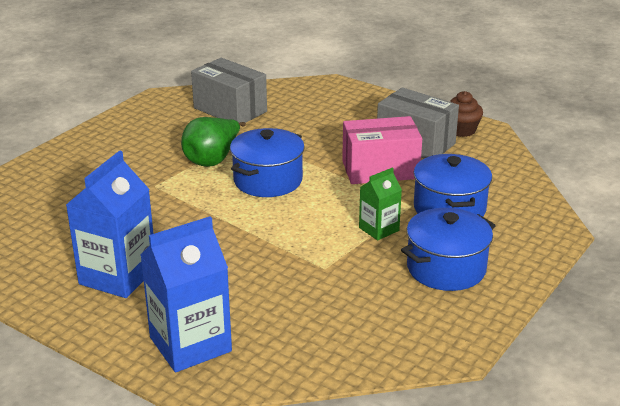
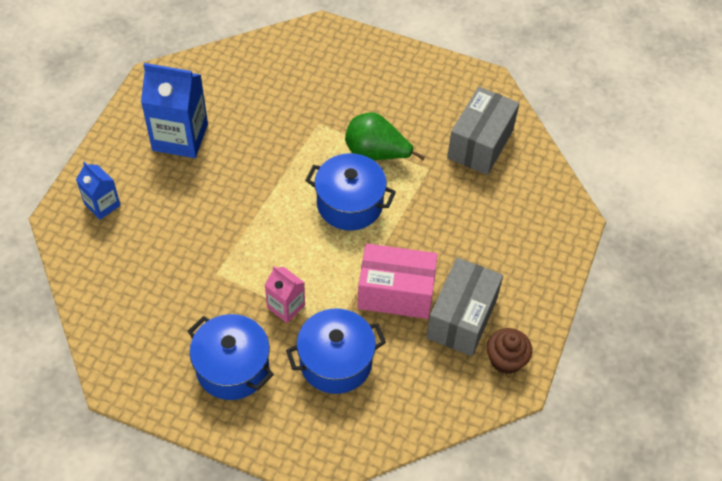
camera: 75 degrees right, 25 degrees up
blue carton [141,216,232,372] -> blue carton [76,162,121,220], size x0.55
pink box [342,116,422,184] -> pink box turned 60 degrees counterclockwise [357,243,438,319]
green carton [359,167,402,240] -> pink carton [265,266,305,323]

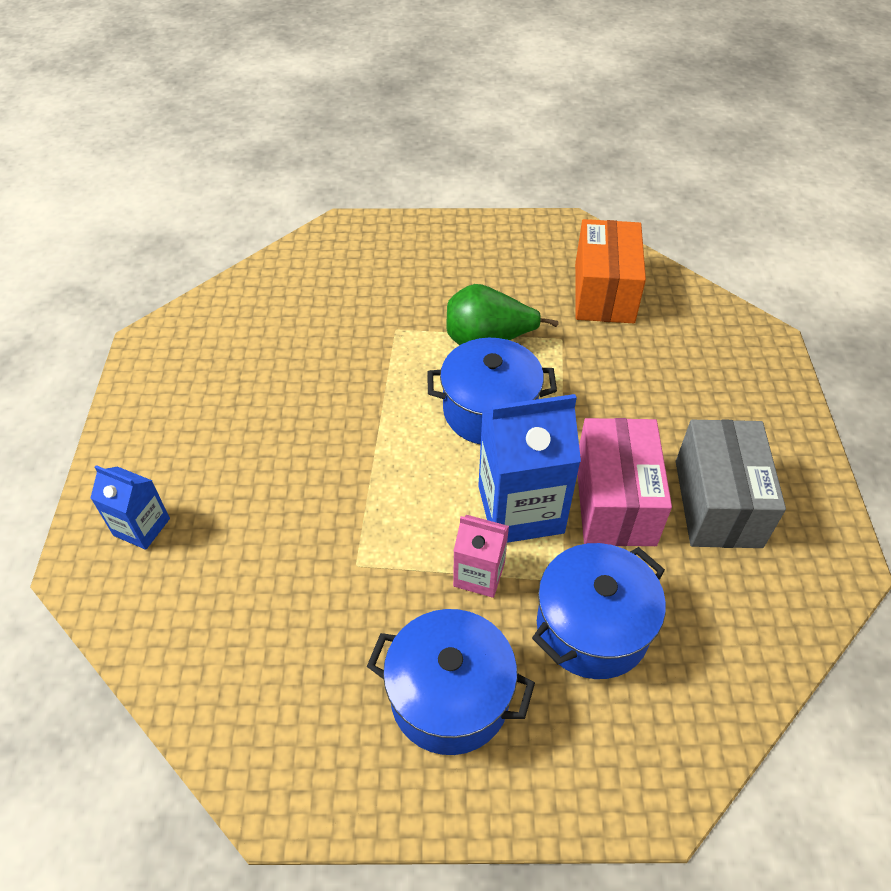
camera: 20 degrees left, 5 degrees down
blue carton [141,63,208,158] -> blue carton moved to [478,394,581,543]
pink box [357,243,438,319] -> pink box turned 75 degrees counterclockwise [577,418,672,546]
grey box [447,87,519,175] -> orange box [575,219,646,323]
brown cupcake [487,328,532,374] -> none

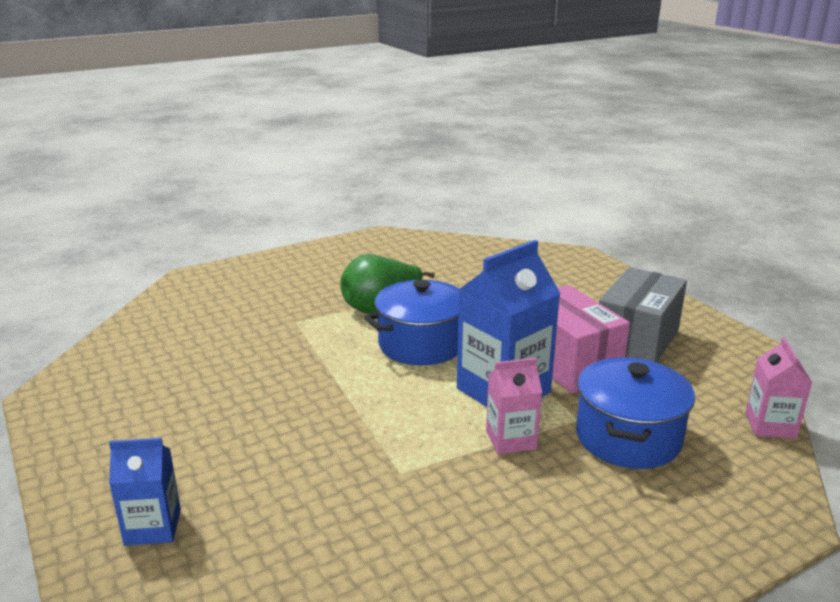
camera: 30 degrees left, 25 degrees down
blue pot [367,609,535,755] -> none
orange box [575,219,646,323] -> none
grey box [676,420,786,548] -> grey box turned 60 degrees clockwise [599,267,687,363]
none -> pink carton [745,337,812,439]

